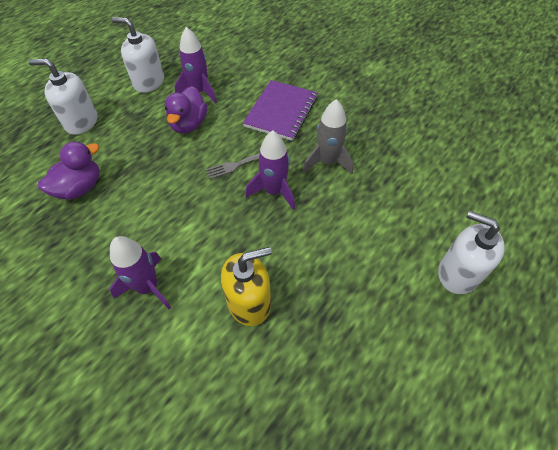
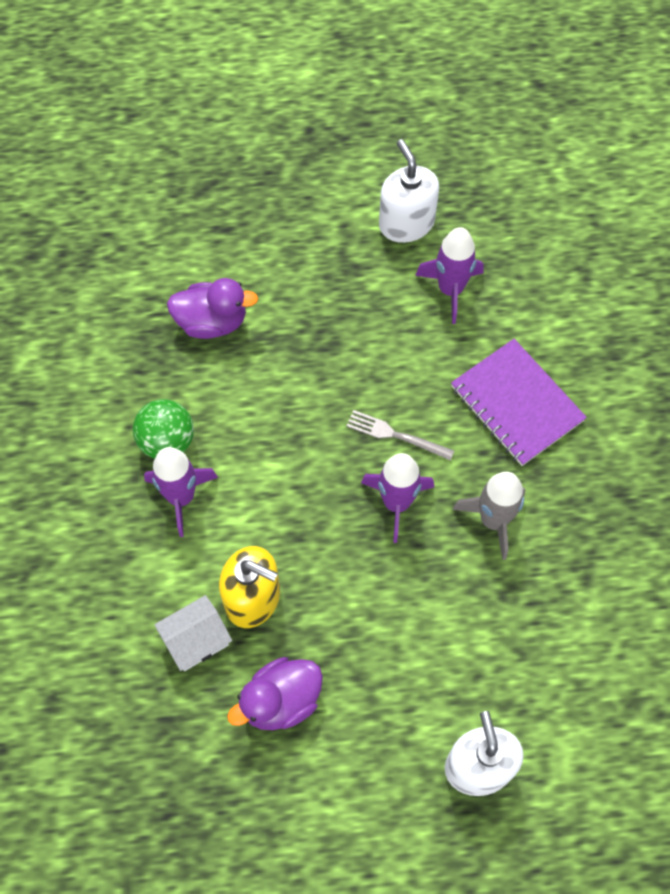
camera: 45 degrees right, 10 degrees up
white soap dispenser [28,58,97,135] -> none
purple duck [165,86,207,133] -> purple duck moved to [227,657,323,730]
purple notebook [243,80,318,141] -> purple notebook turned 75 degrees clockwise [451,339,587,466]
none -> green ball [133,399,194,459]
none -> white house [154,595,232,671]

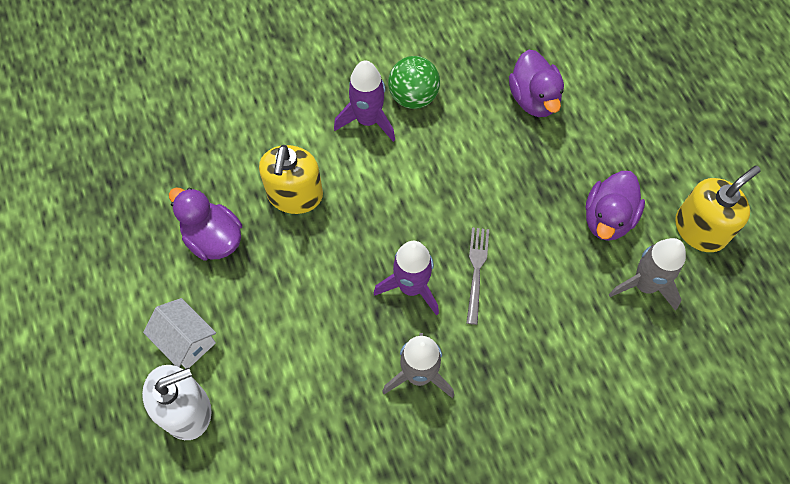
camera: 75 degrees right, 0 degrees up
white house [154,595,232,671] -> white house moved to [143,298,216,369]
white soap dispenser [379,139,439,243] -> yellow soap dispenser [675,166,761,252]
purple rocket [415,227,483,324] -> grey rocket [609,238,686,311]
purple notebook [451,339,587,466] -> none
none -> purple duck [585,171,645,241]

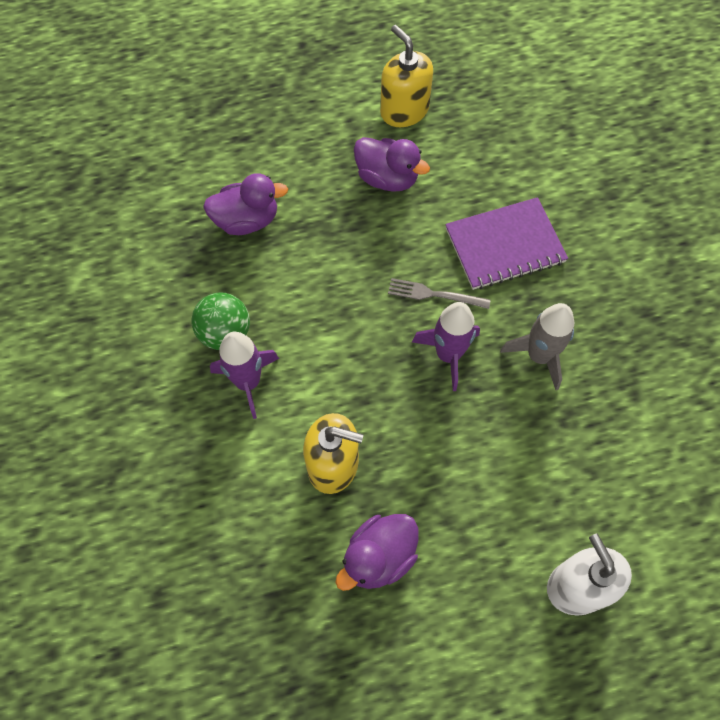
camera: 85 degrees left, 0 degrees up
white house [143,298,216,369] -> none
grey rocket [609,238,686,311] -> none
none -> purple notebook [445,197,568,290]

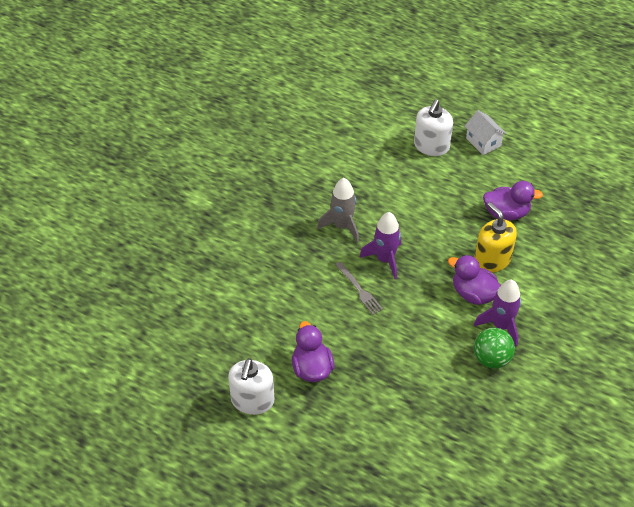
camera: 135 degrees left, 15 degrees down
purple duck [203,173,288,235] -> purple duck moved to [448,255,501,305]
yellow soap dispenser [380,25,433,127] -> white soap dispenser [228,358,274,415]
purple notebook [445,197,568,290] -> none
none -> white house [464,110,507,155]

